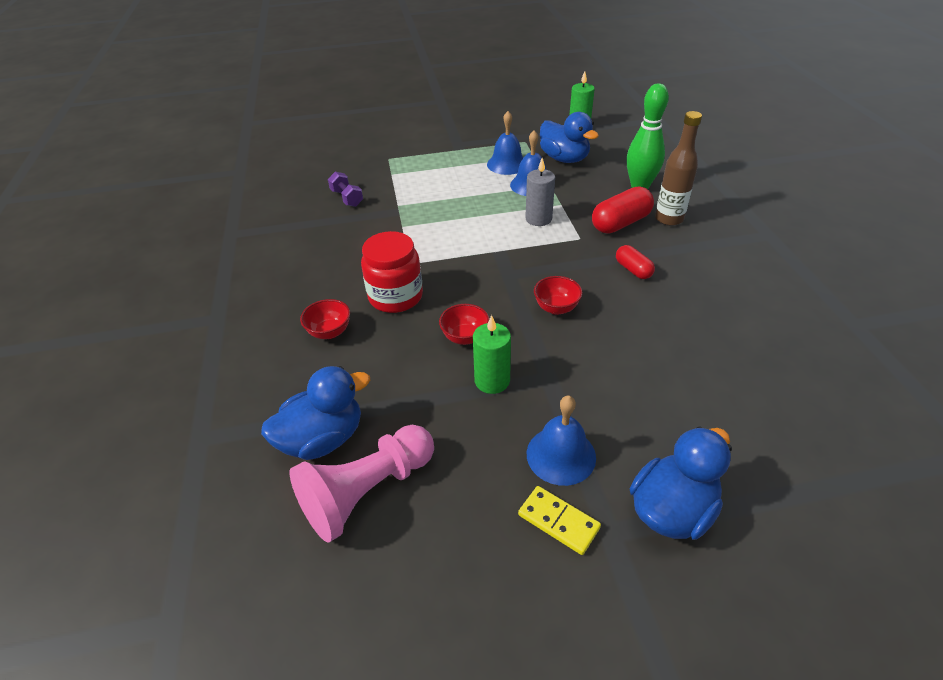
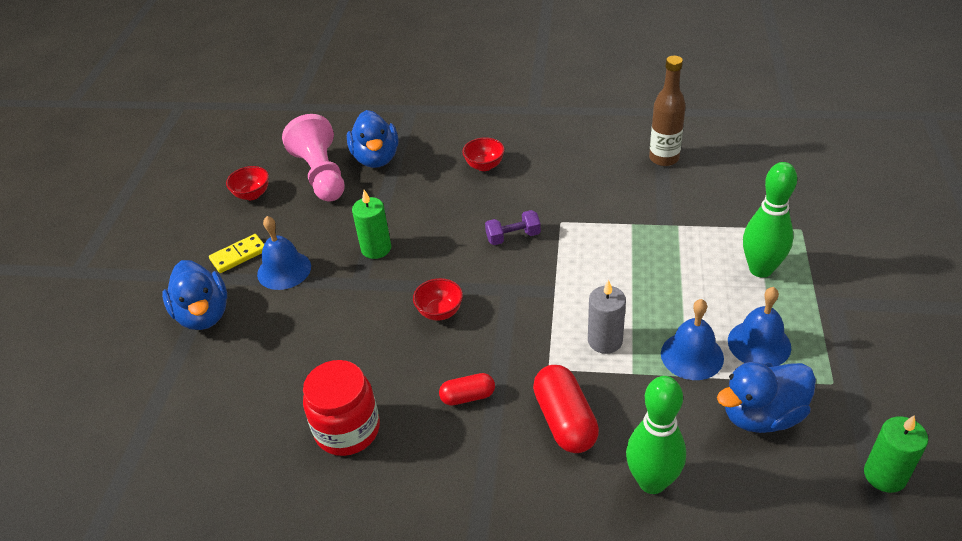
camera: 110 degrees right, 0 degrees up
purple dumbbell [328,172,363,207] -> purple dumbbell moved to [485,210,541,245]
red jar [361,231,423,313] -> red jar moved to [303,360,380,456]
red bowl [439,304,489,345] -> red bowl moved to [226,166,269,200]
brown bottle [655,111,702,226] -> brown bottle moved to [649,56,686,166]
none -> green bowling pin [743,162,797,278]

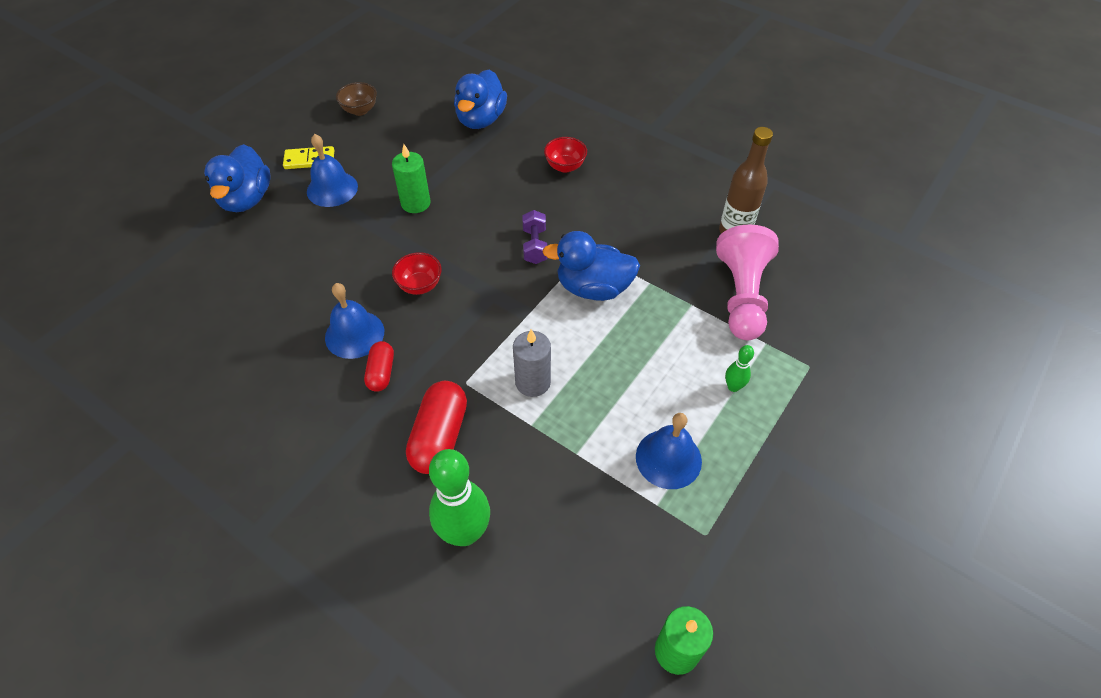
camera: 25 degrees right, 10 degrees up
red bowl [226,166,269,200] -> brown bowl [336,82,377,116]
pink pawn [282,114,345,201] -> pink pawn moved to [716,225,779,340]
red jar [303,360,380,456] -> none
red capsule [439,373,495,406] -> red capsule turned 75 degrees clockwise [364,341,394,392]
purple dumbbell [485,210,541,245] -> purple dumbbell turned 75 degrees clockwise [522,210,547,264]
blue bell [661,299,724,380] -> blue bell moved to [325,283,384,359]
blue duck [717,362,816,433] -> blue duck moved to [543,231,640,301]
green bowling pin [743,162,797,278] -> green bowling pin [725,345,754,392], size x0.47

